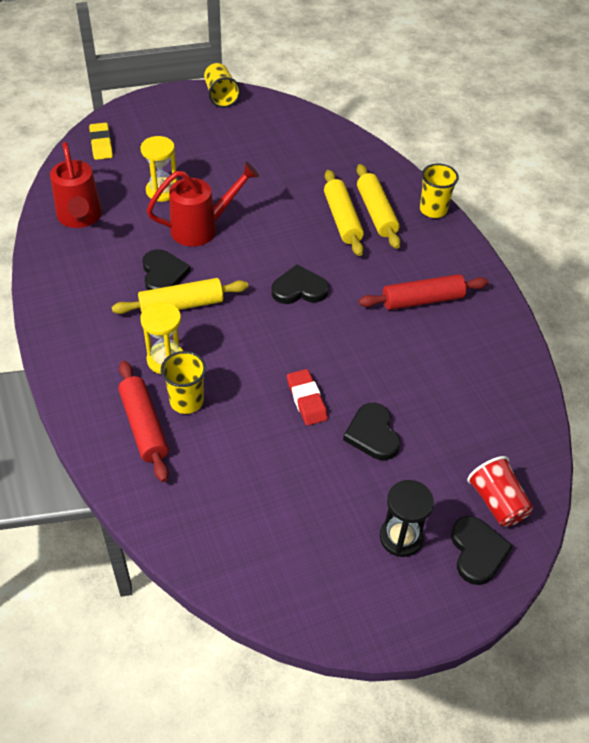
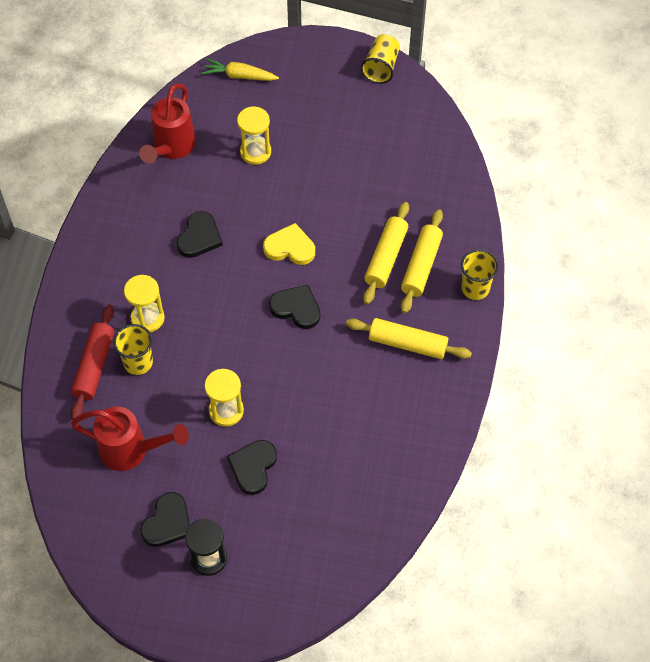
camera: 35 degrees right, 10 degrees up
yellow eraser [89,123,113,160] -> yellow carrot [202,58,279,81]
yellow rolling pin [112,278,248,314] -> yellow rolling pin moved to [346,318,472,359]
red watering can [146,162,259,246] -> red watering can moved to [71,406,189,471]
red eraser [287,369,328,426] -> yellow hourglass [204,369,244,427]
red rolling pin [359,274,489,310] -> none
black heart [451,516,513,585] -> black heart moved to [140,492,190,547]
red cup [467,456,533,527] -> none
none -> yellow heart [263,223,315,265]

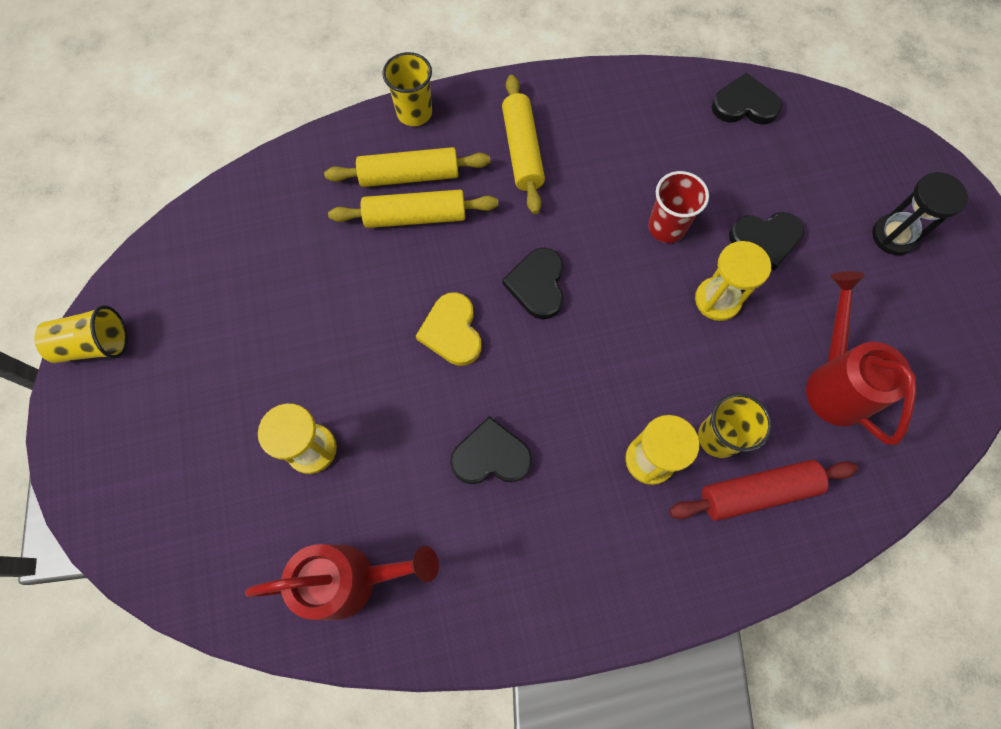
camera: 115 degrees left, 10 degrees up
black heart [140,492,190,547] -> black heart moved to [712,73,782,125]
yellow carrot [202,58,279,81] -> none
none -> red cup [648,171,709,243]

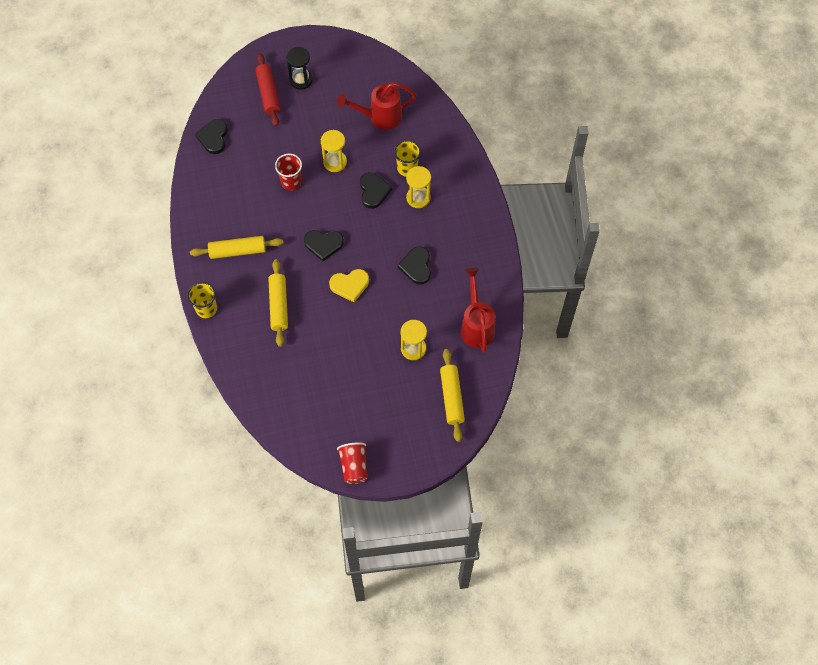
camera: 90 degrees left, 5 degrees down
yellow cup [34,305,128,363] -> red cup [337,442,367,484]
yellow rolling pin [324,147,490,187] -> yellow rolling pin moved to [440,349,465,442]
red rolling pin [669,460,858,521] -> red rolling pin moved to [255,53,280,127]
black heart [729,212,804,270] -> black heart moved to [360,172,392,209]

